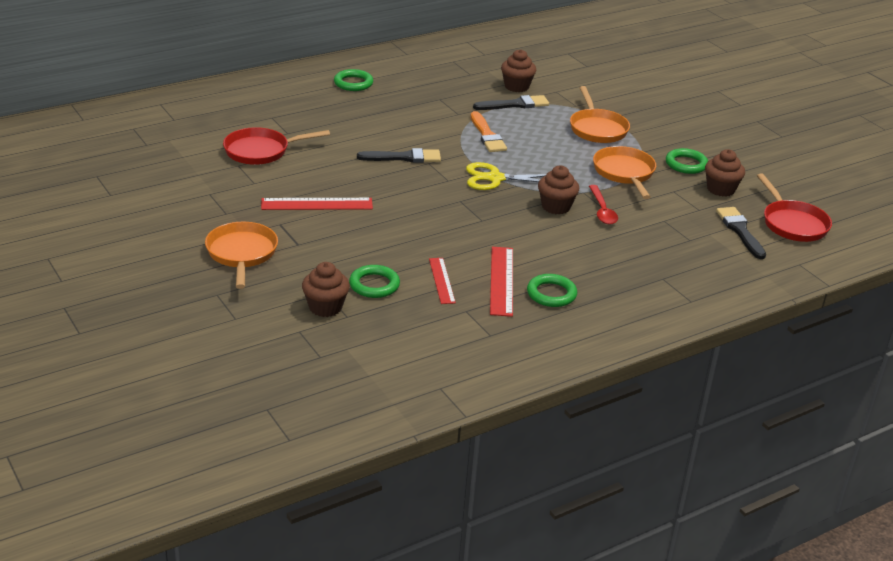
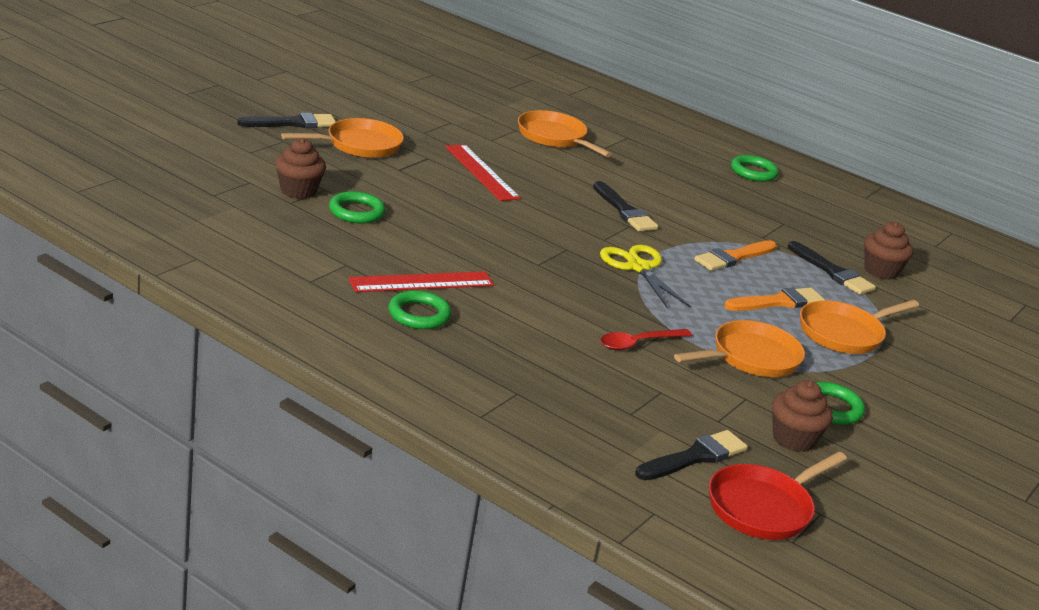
camera: 65 degrees right, 5 degrees down
red pan [223,127,330,165] -> orange pan [518,110,612,157]
red ruler [429,258,456,304] -> none
brown cupcake [538,166,579,215] -> none
none -> black brush [237,113,336,128]
none -> orange brush [724,287,825,311]

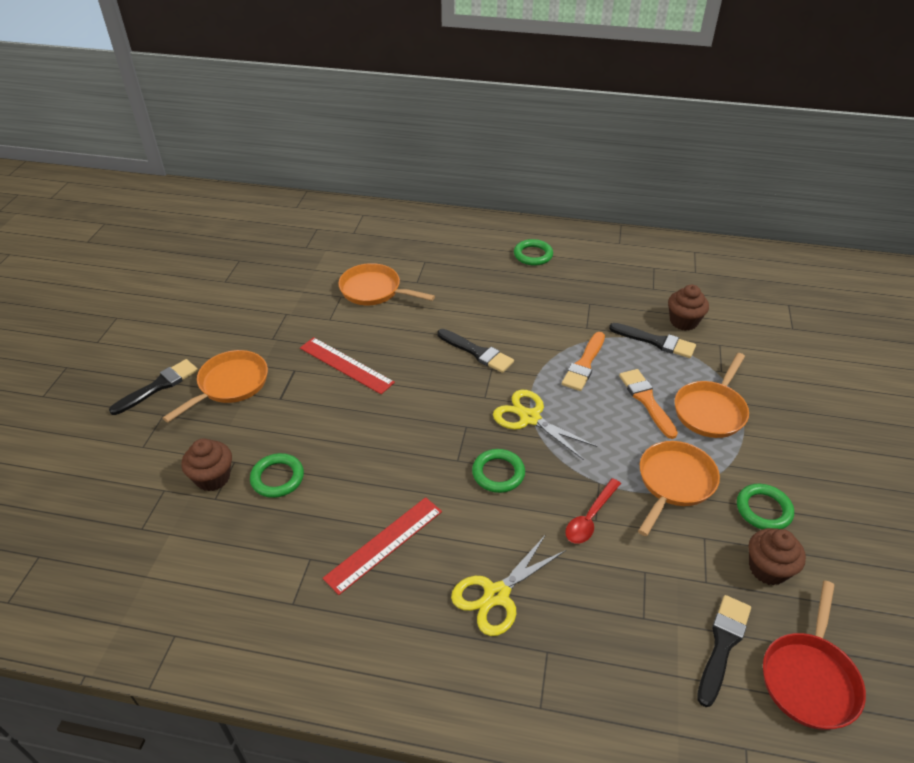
camera: 20 degrees left, 15 degrees up
green ring [388,290,451,329] -> green ring moved to [472,449,525,493]
orange brush [724,287,825,311] -> orange brush turned 60 degrees counterclockwise [619,369,678,439]
none -> yellow scissors [451,534,566,636]

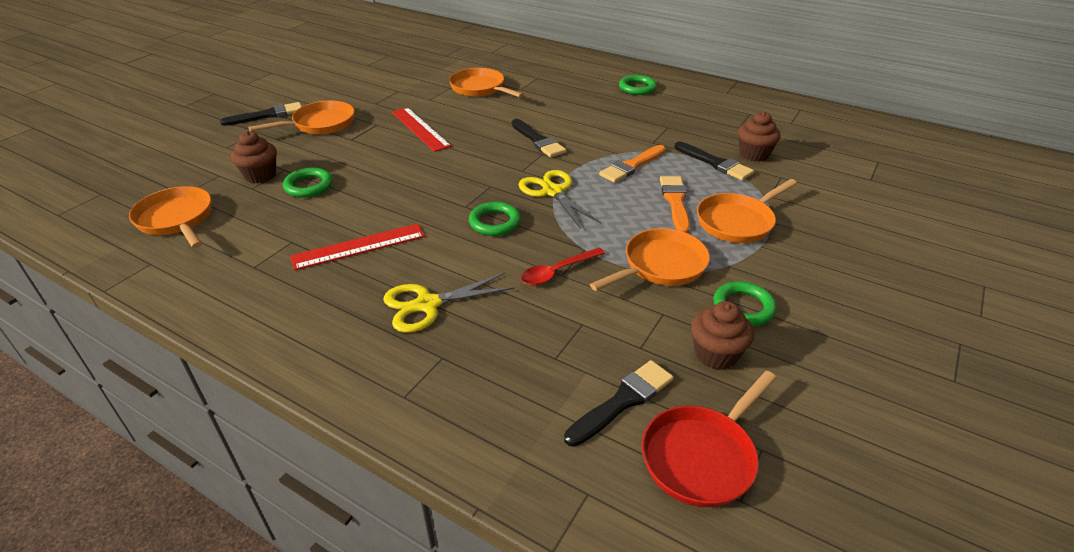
camera: 20 degrees right, 5 degrees down
none -> orange pan [129,186,211,248]

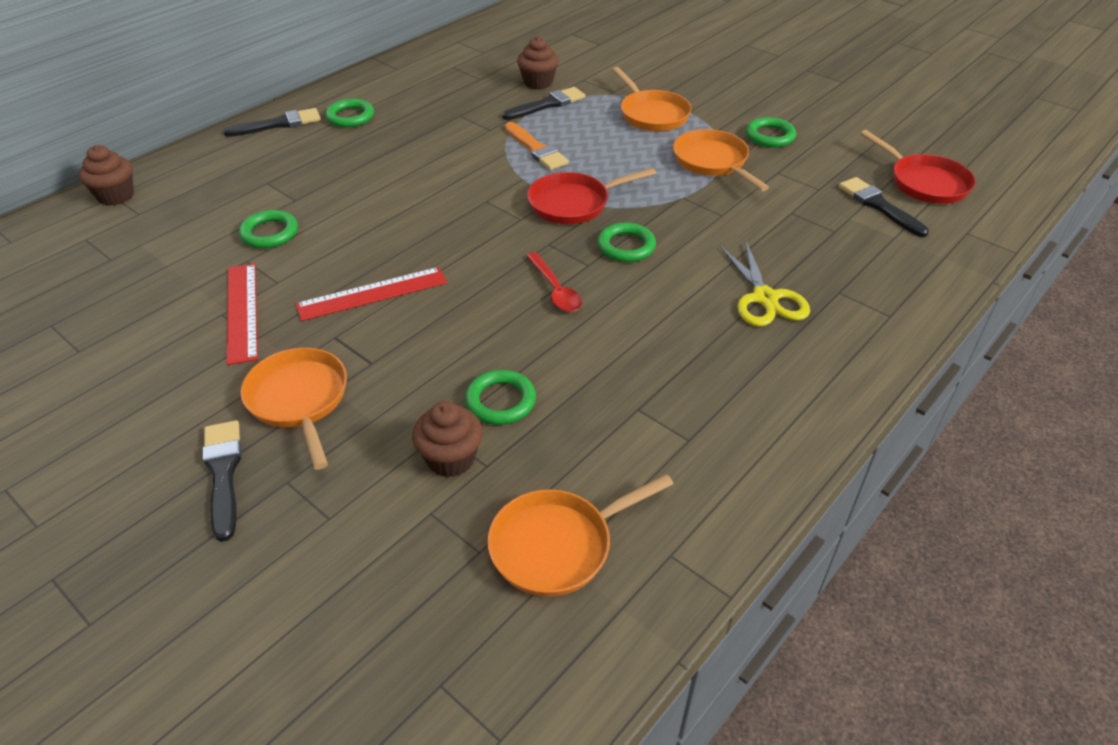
camera: 80 degrees left, 5 degrees up
red ruler [290,224,425,270] -> red ruler moved to [227,264,258,365]
orange pan [449,68,524,98] -> green ring [239,210,298,248]
black brush [511,119,566,157] -> black brush moved to [223,108,321,137]
yellow scissors [518,170,601,229] -> red pan [527,168,656,224]
red spoon [521,248,605,285] -> red spoon moved to [527,252,582,312]
orange brush [660,176,690,233] -> none
brown cupcake [691,301,754,370] -> brown cupcake moved to [79,145,134,205]

